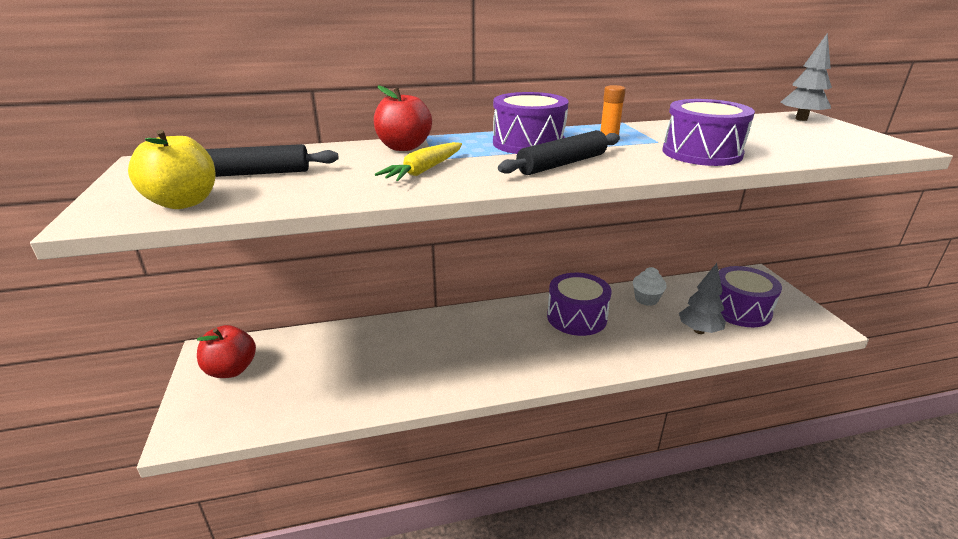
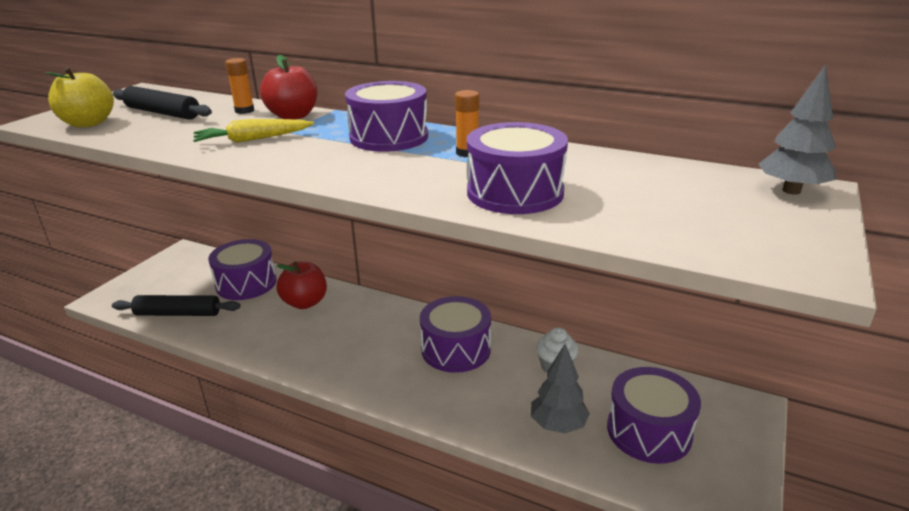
camera: 40 degrees right, 0 degrees up
red apple [197,325,256,378] -> red apple moved to [276,262,327,309]
black rolling pin [498,130,620,175] -> black rolling pin moved to [112,295,240,316]
none -> purple drum [208,239,277,300]
none -> orange glue stick [225,58,254,114]

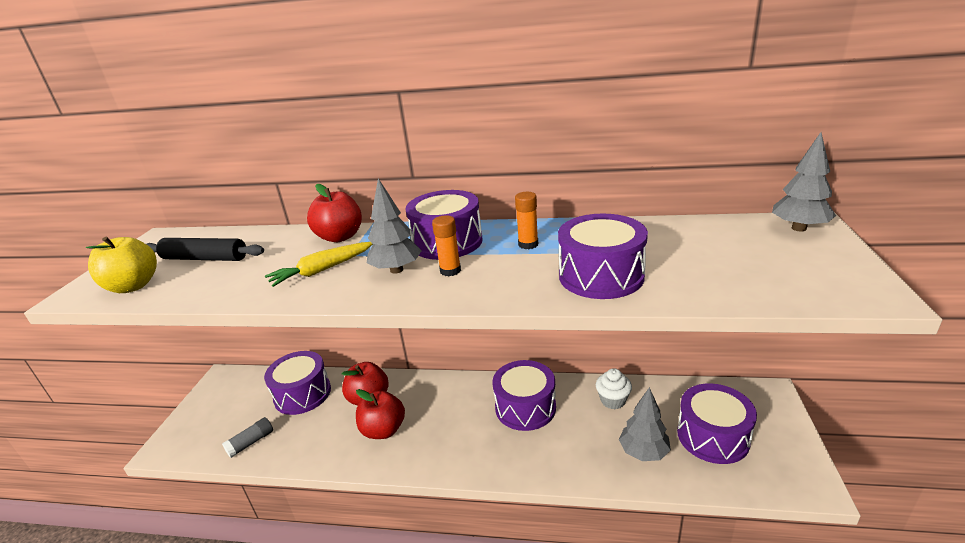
camera: 15 degrees left, 0 degrees up
black rolling pin [112,295,240,316] -> grey glue stick [222,417,273,458]
orange glue stick [225,58,254,114] -> orange glue stick moved to [432,215,461,276]
none -> red apple [356,389,405,439]
none -> grey tree [367,178,422,274]

